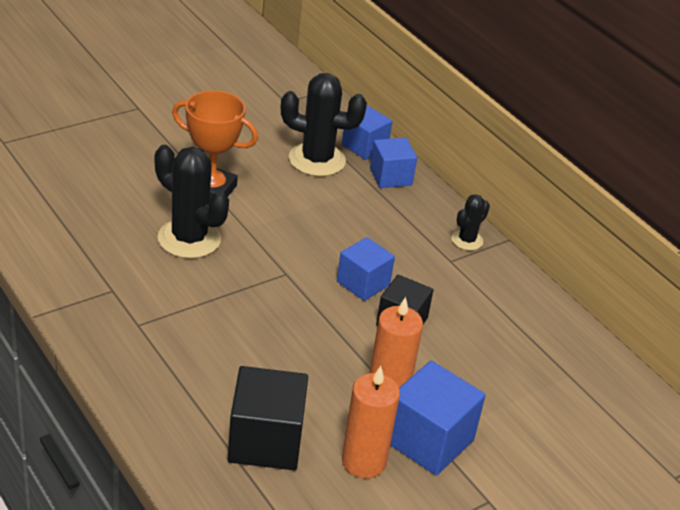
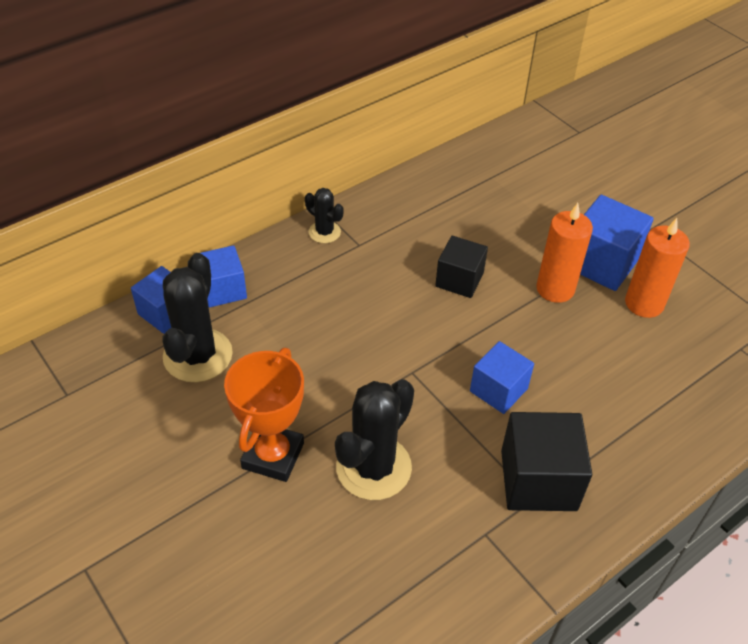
camera: 90 degrees left, 10 degrees up
black cube [227,366,308,470] -> black cube moved to [501,412,592,511]
blue cube [337,237,395,301] -> blue cube moved to [470,341,534,414]

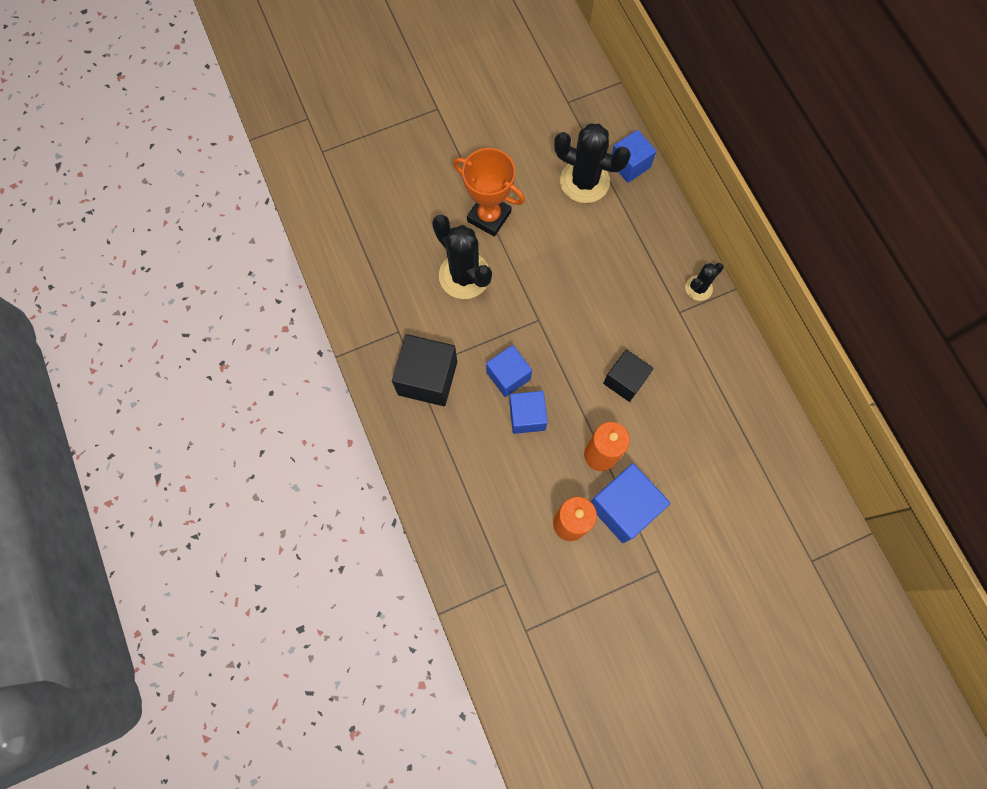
camera: 105 degrees right, 25 degrees up
blue cube [201,245,247,307] -> blue cube moved to [509,391,548,434]

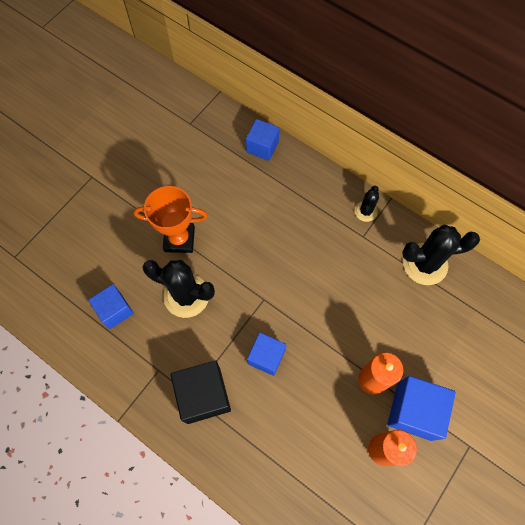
camera: 30 degrees left, 5 degrees down
blue cube [509,391,548,434] -> blue cube moved to [88,284,134,329]
black cactus [554,124,631,203] -> black cactus moved to [402,225,480,285]
black cube [603,349,654,402] -> none

